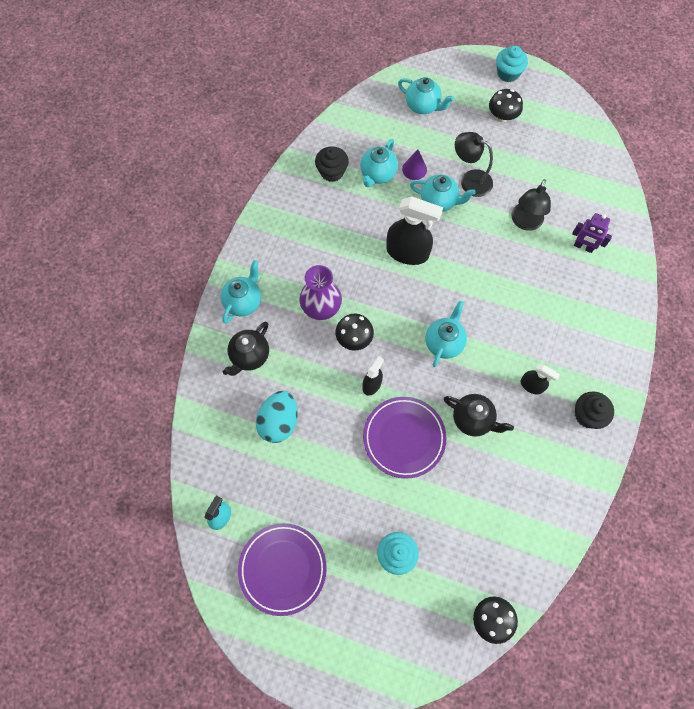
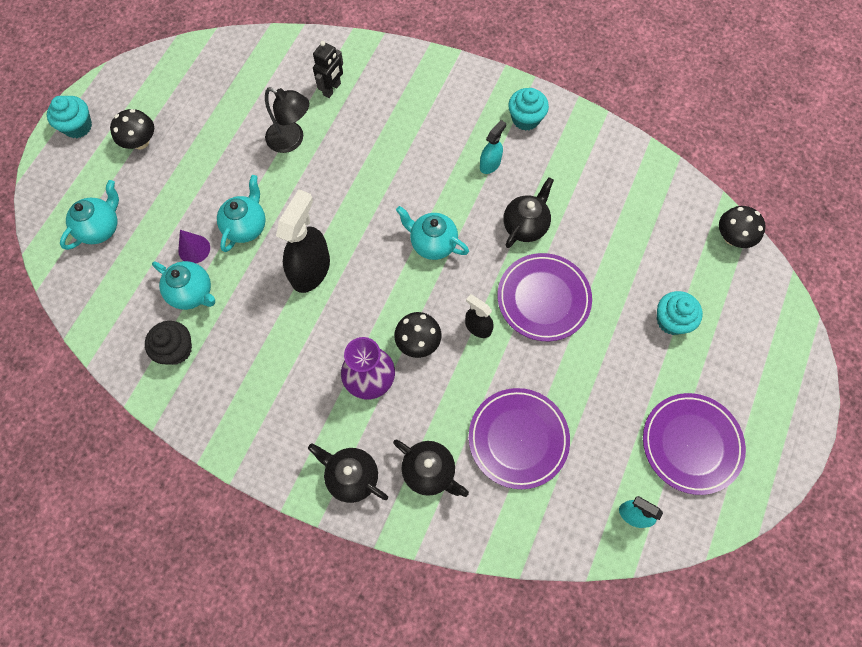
camera: 85 degrees left, 0 degrees up
turquoise teapot [221,260,261,324] -> black teapot [308,444,388,503]
turquoise egg [256,391,298,443] -> purple plate [469,388,570,489]
black lamp [455,132,493,197] -> none
black spray bottle [521,364,560,394] -> turquoise spray bottle [480,120,506,174]
purple robot [572,213,612,253] -> black robot [313,41,343,98]
black cupcake [575,391,614,429] -> turquoise cupcake [508,88,549,131]

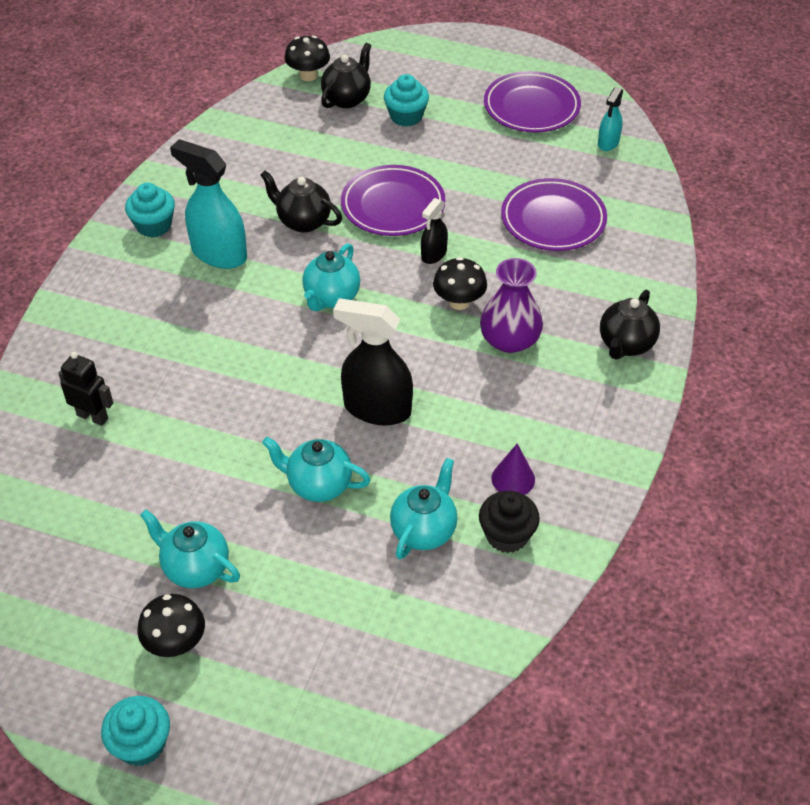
camera: 95 degrees left, 20 degrees down
turquoise teapot [60,180,119,250] -> turquoise teapot moved to [140,510,240,588]
purple cone [178,230,210,263] -> purple cone moved to [492,444,535,495]
black lamp [265,87,309,153] -> none
black teapot [393,440,469,497] -> black teapot moved to [321,43,371,108]
turquoise spray bottle [480,120,506,174] -> turquoise spray bottle [170,139,247,269], size x1.87

